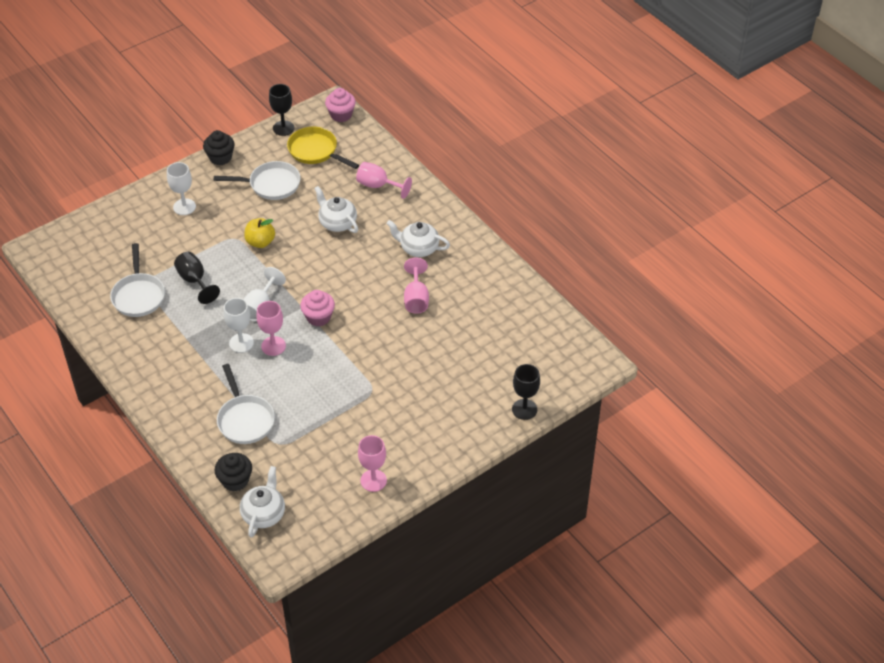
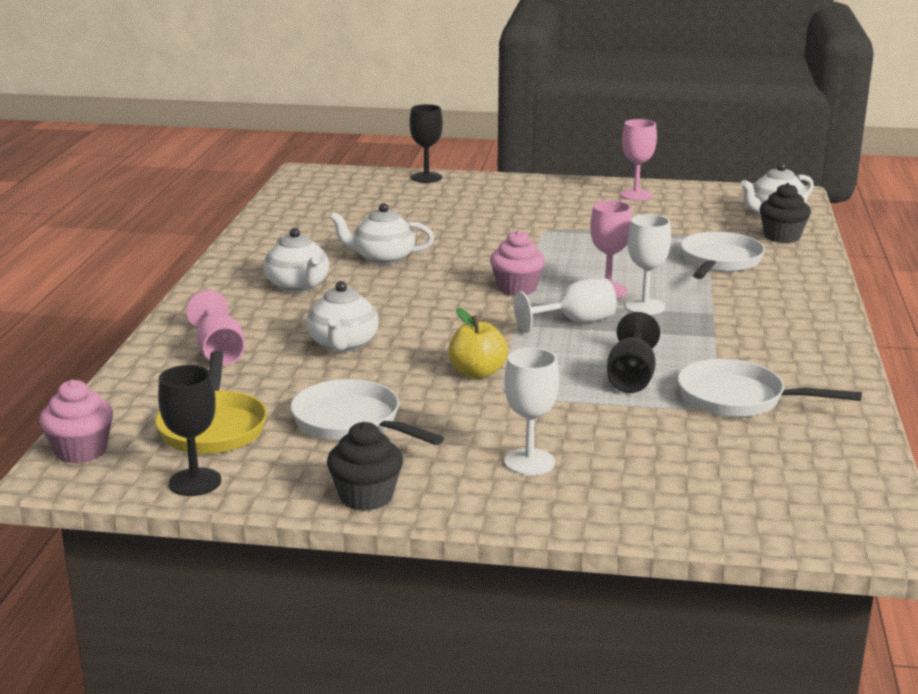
camera: 135 degrees left, 25 degrees down
white pan [110,243,165,317] -> white pan turned 105 degrees counterclockwise [677,359,862,417]
pink goblet [404,258,429,314] -> white teapot [330,203,434,265]

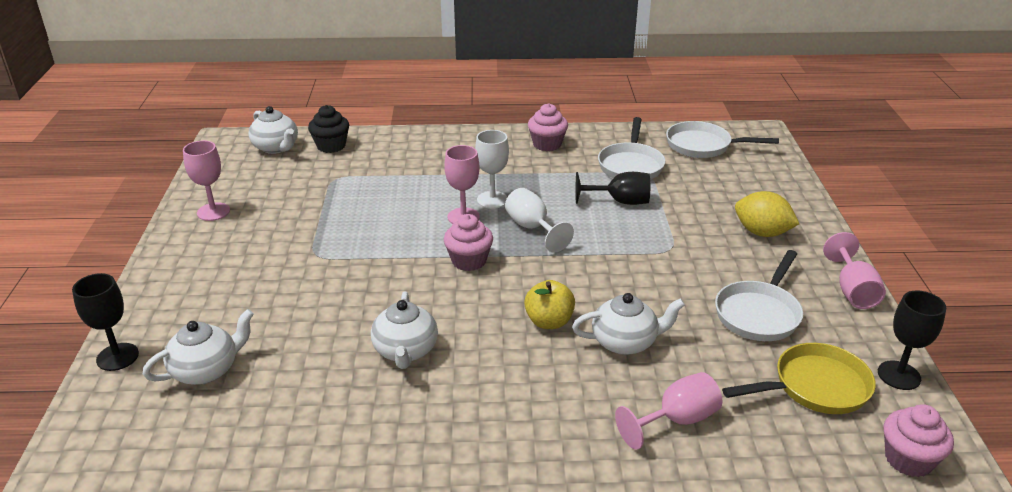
camera: 100 degrees left, 10 degrees up
white teapot [264,228,329,293] -> white teapot moved to [143,309,254,385]
black cupcake [327,422,403,511] -> pink goblet [823,232,886,309]
yellow apple [448,308,508,379] -> yellow apple moved to [524,280,575,329]
white goblet [504,348,559,475] -> yellow lemon [735,191,799,237]
white pan [681,232,765,279] -> white pan moved to [666,121,779,158]
none -> pink cupcake [528,103,568,151]

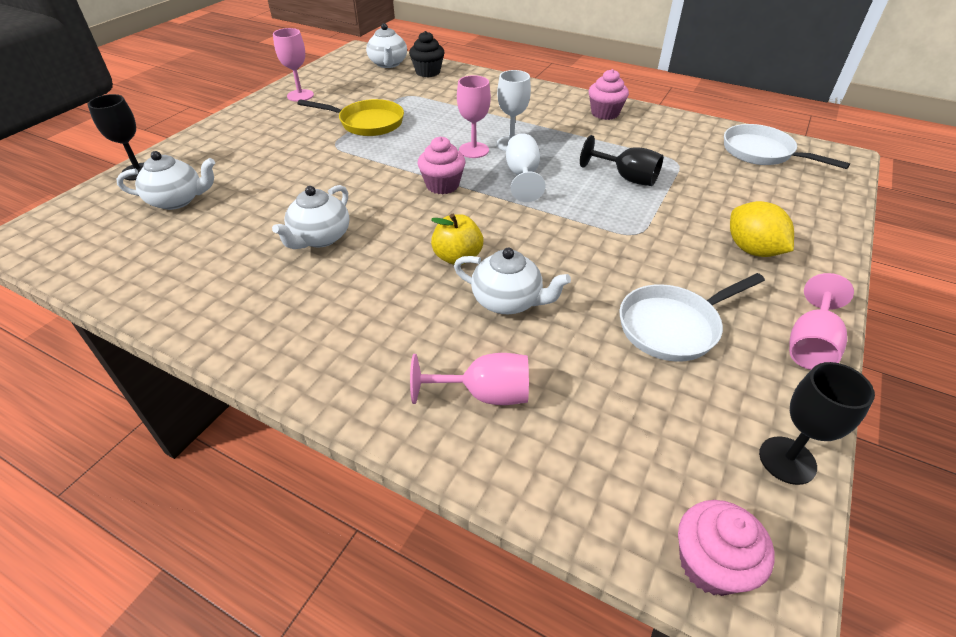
camera: 30 degrees right, 10 degrees up
white pan [598,117,665,180] -> none
yellow pan [722,343,876,414] -> yellow pan moved to [297,99,404,136]

